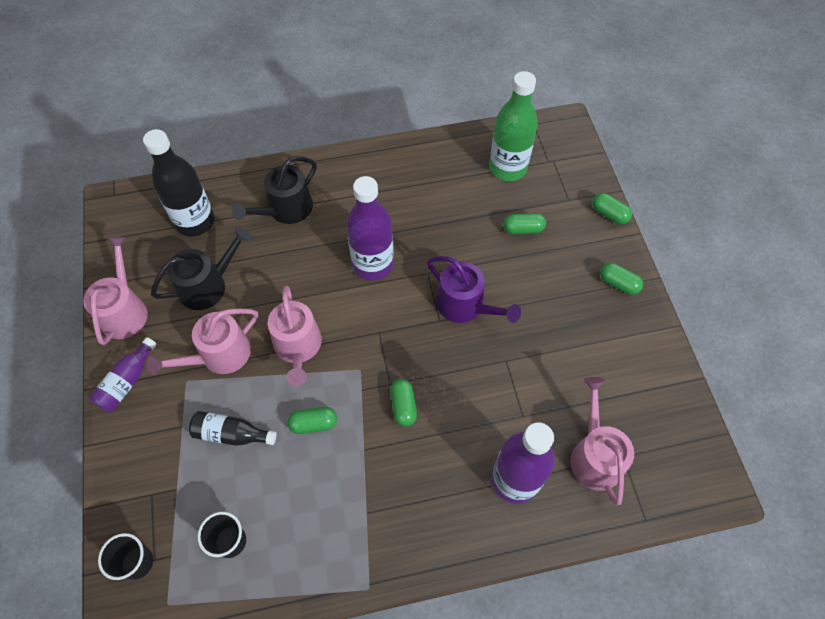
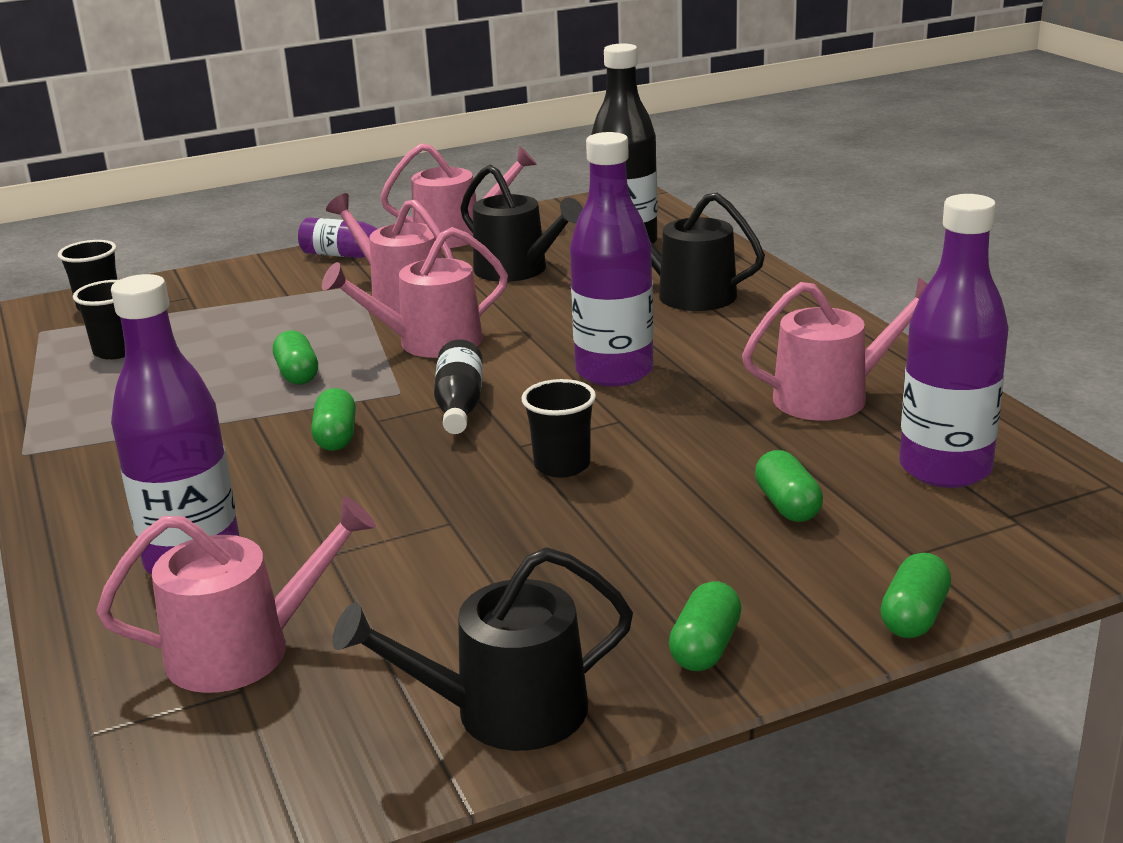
camera: 80 degrees right, 35 degrees down
black bottle [189,411,277,446] -> black bottle moved to [434,339,483,434]
green capsule [390,379,417,427] -> green capsule turned 75 degrees counterclockwise [311,388,356,451]
purple watering can [427,256,521,323] -> black cup [521,379,596,477]
green bottle [489,71,538,181] -> purple bottle [899,194,1009,488]
none -> black watering can [332,547,633,751]
none -> pink watering can [742,278,928,421]

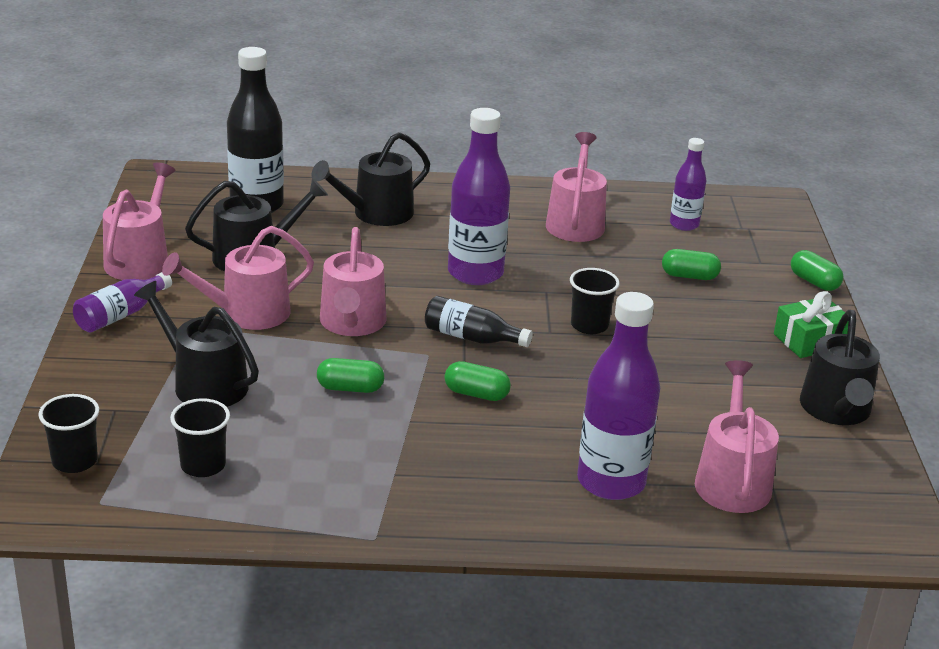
camera: 70 degrees left, 5 degrees up
green capsule [669,581,742,671] -> green gift [774,291,849,358]
purple bottle [899,194,1009,488] -> purple bottle [670,138,707,231], size x0.57
none -> black watering can [134,281,259,407]

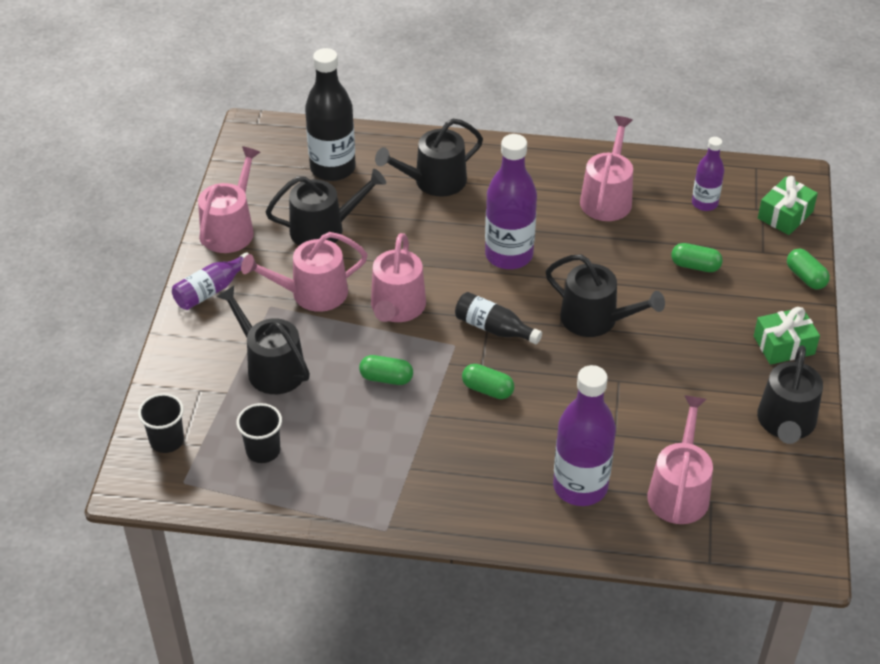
camera: 10 degrees right, 15 degrees up
black cup [570,268,620,334] -> black watering can [545,254,665,337]
none -> green gift [758,176,818,235]

